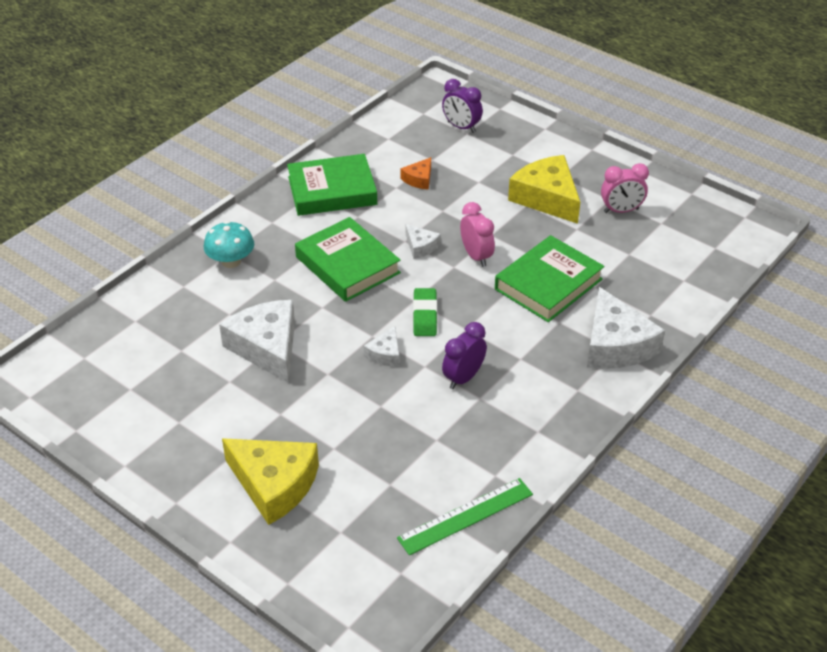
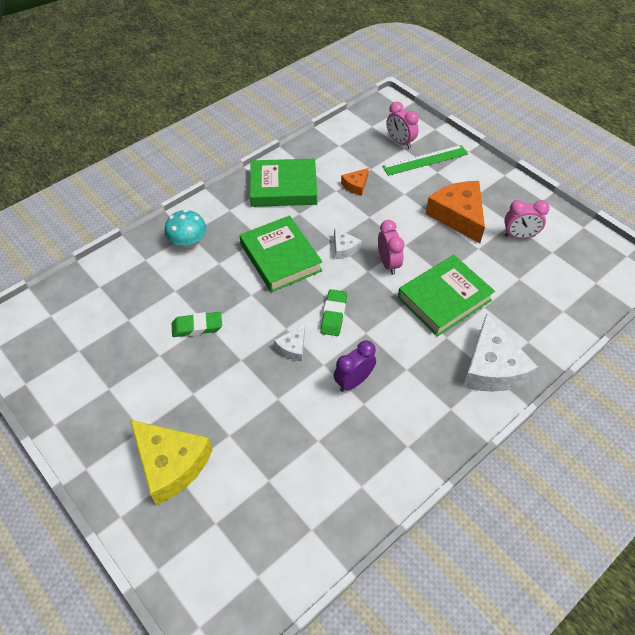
camera: 10 degrees right, 10 degrees up
white cheese [219,300,295,383] -> green eraser [172,312,222,337]
green ruler [397,478,533,555] -> green ruler moved to [382,145,468,176]
purple clock [442,79,483,133] -> pink clock [386,101,419,149]
yellow cheese [508,155,580,224] -> orange cheese [426,181,485,243]

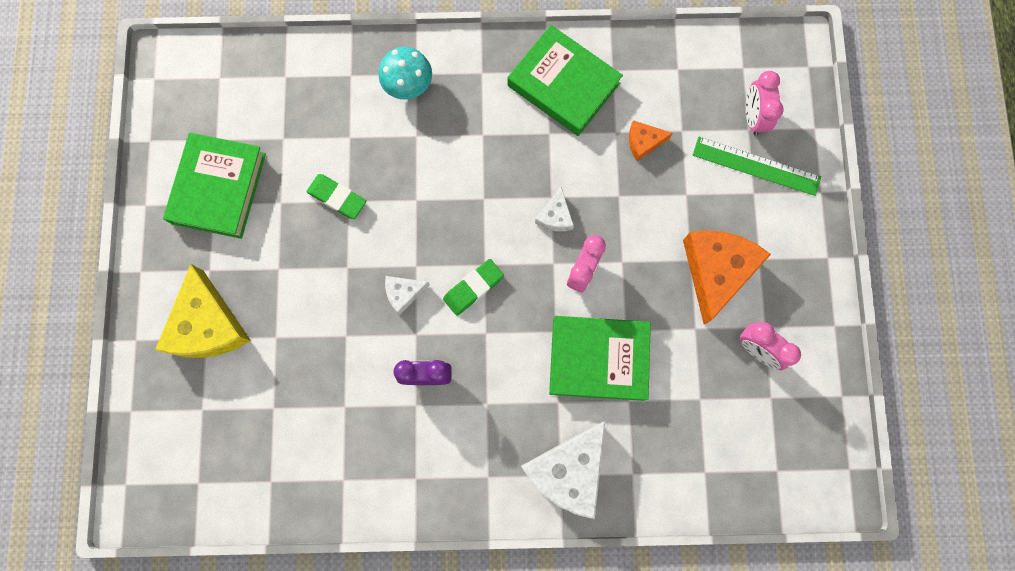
camera: 40 degrees right, 25 degrees up
green book [240,215,322,292] -> green book moved to [163,133,266,239]

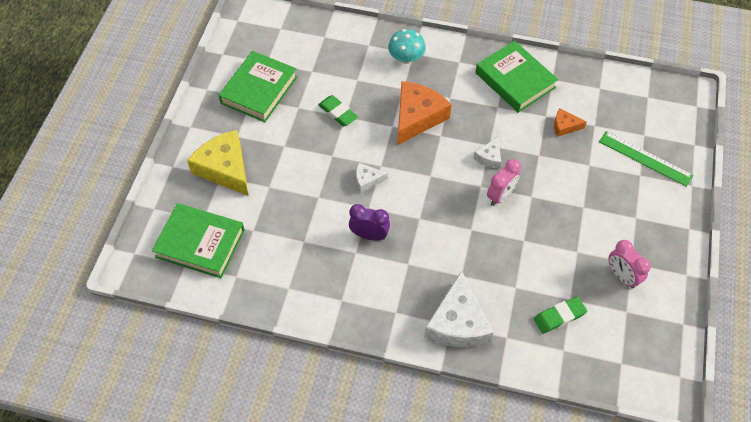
camera: 15 degrees right, 20 degrees down
yellow cheese [155,264,251,358] -> yellow cheese turned 135 degrees clockwise [187,130,249,196]
green eraser [443,259,504,316] -> green eraser moved to [534,296,587,334]
white cheese [521,422,605,519] -> white cheese turned 45 degrees counterclockwise [424,271,494,348]
green book [549,316,651,401] -> green book moved to [152,203,245,278]
orange cheese [683,230,771,324] -> orange cheese moved to [398,81,452,145]
pink clock [746,71,784,136] -> none

